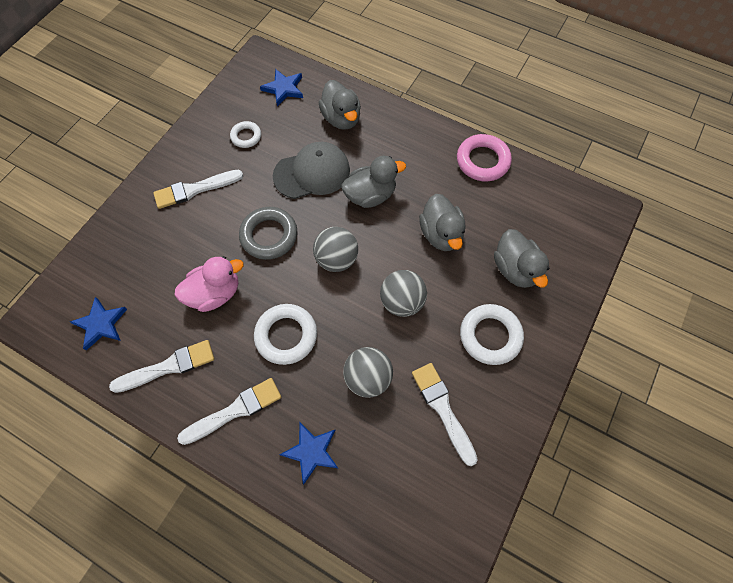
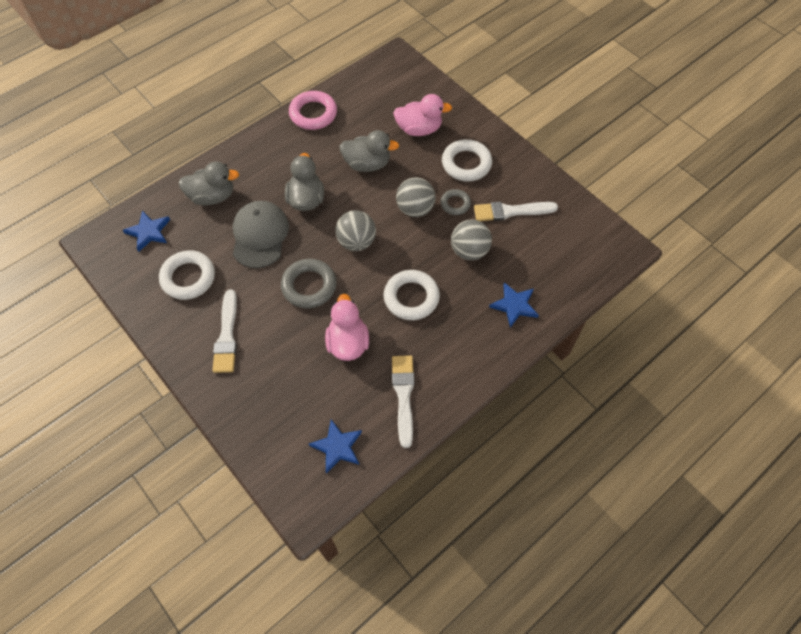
camera: 70 degrees left, 5 degrees down
white brush [177,378,281,445] -> none
white ring [230,121,261,148] -> white ring [159,250,215,300], size x1.70
grey duck [494,229,550,288] -> pink duck [393,94,452,136]
none -> grey ring [440,189,471,215]

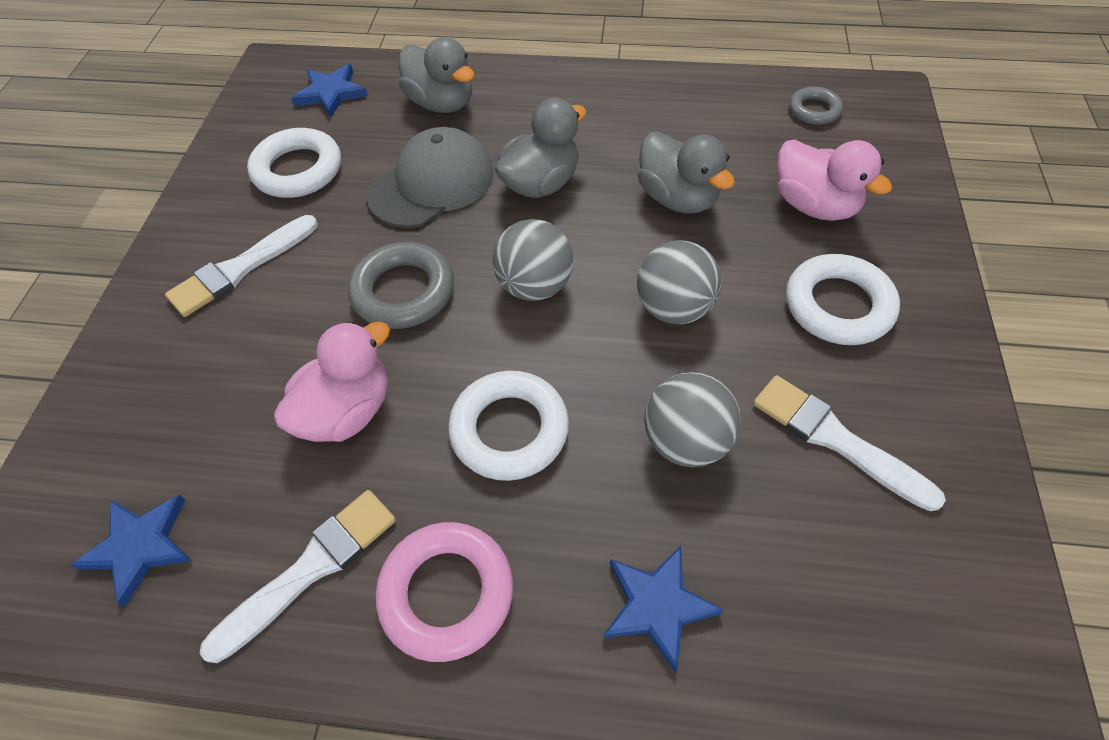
camera: 50 degrees right, 5 degrees down
pink ring [289,91,337,130] -> pink ring moved to [376,522,513,662]
grey ring [440,189,471,215] -> grey ring moved to [789,87,843,125]

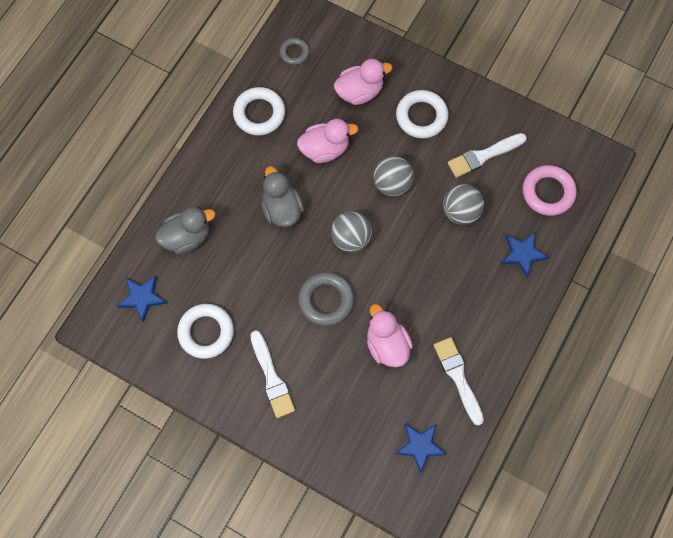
camera: 70 degrees left, 15 degrees up
grey cap [366,127,493,228] -> none
pink ring [376,522,513,662] -> pink ring moved to [523,165,577,216]
white ring [448,371,569,481] -> white ring moved to [233,87,285,136]
grey duck [638,131,735,214] -> pink duck [297,119,358,163]

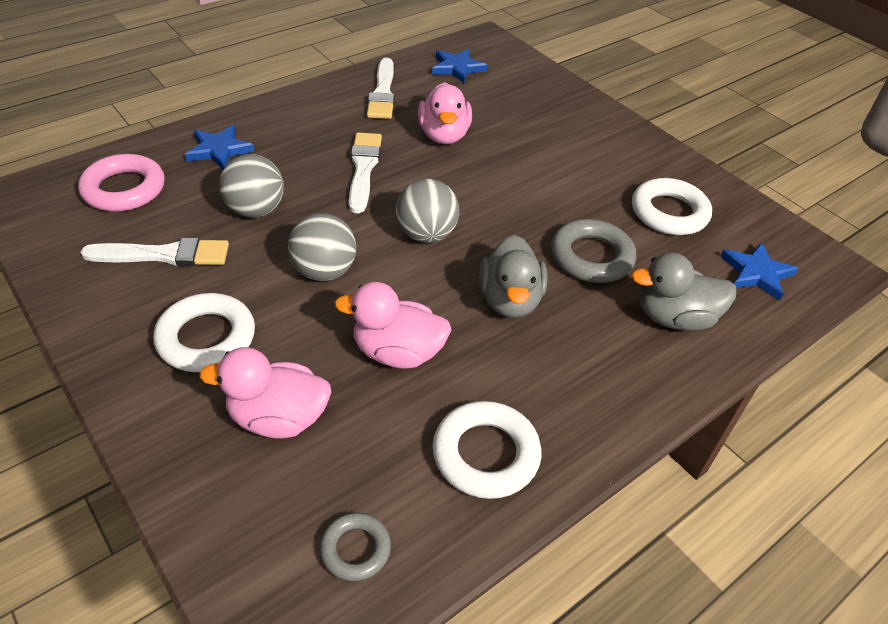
camera: 160 degrees left, 25 degrees down
white brush [250,330,295,418] -> white brush moved to [349,133,382,213]
grey ring [298,272,354,326] -> grey ring moved to [551,219,636,283]

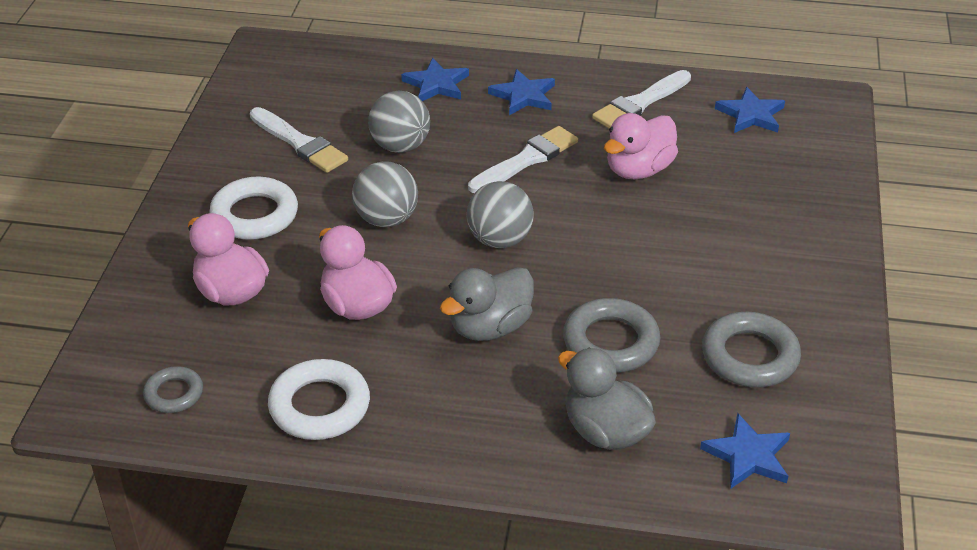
camera: 50 degrees right, 5 degrees down
pink ring [78,154,165,212] -> none
white ring [632,178,712,235] -> grey ring [702,312,801,387]
none -> blue star [488,69,555,115]

